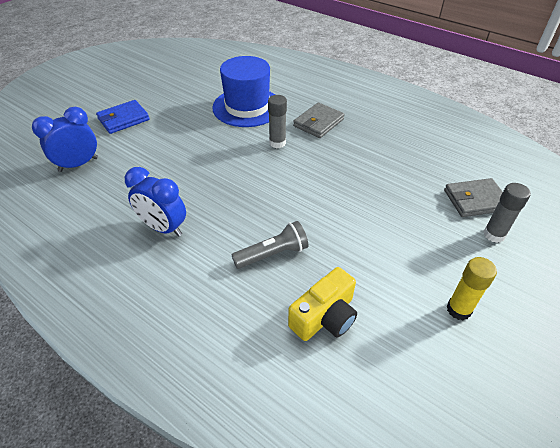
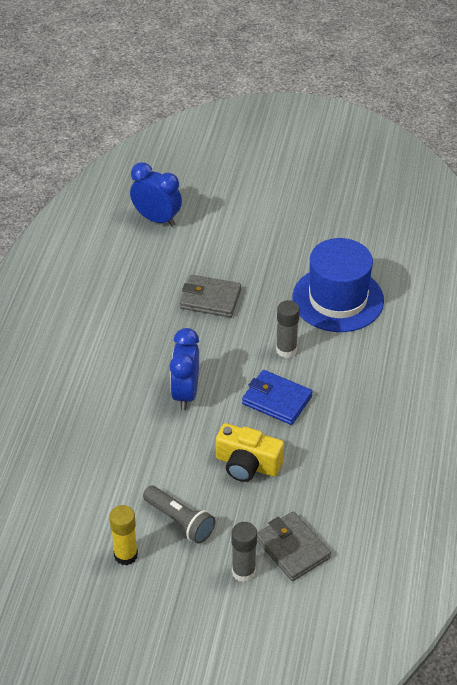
camera: 65 degrees right, 0 degrees up
blue wallet [96,100,150,134] -> blue wallet moved to [242,370,313,425]
blue clock [125,167,186,237] -> blue clock moved to [170,328,199,410]
grey flashlight [232,221,308,269] -> grey flashlight moved to [143,485,216,544]
yellow camera [288,267,357,341] -> yellow camera moved to [216,423,284,482]
grey wallet [293,103,345,138] -> grey wallet moved to [180,275,241,317]

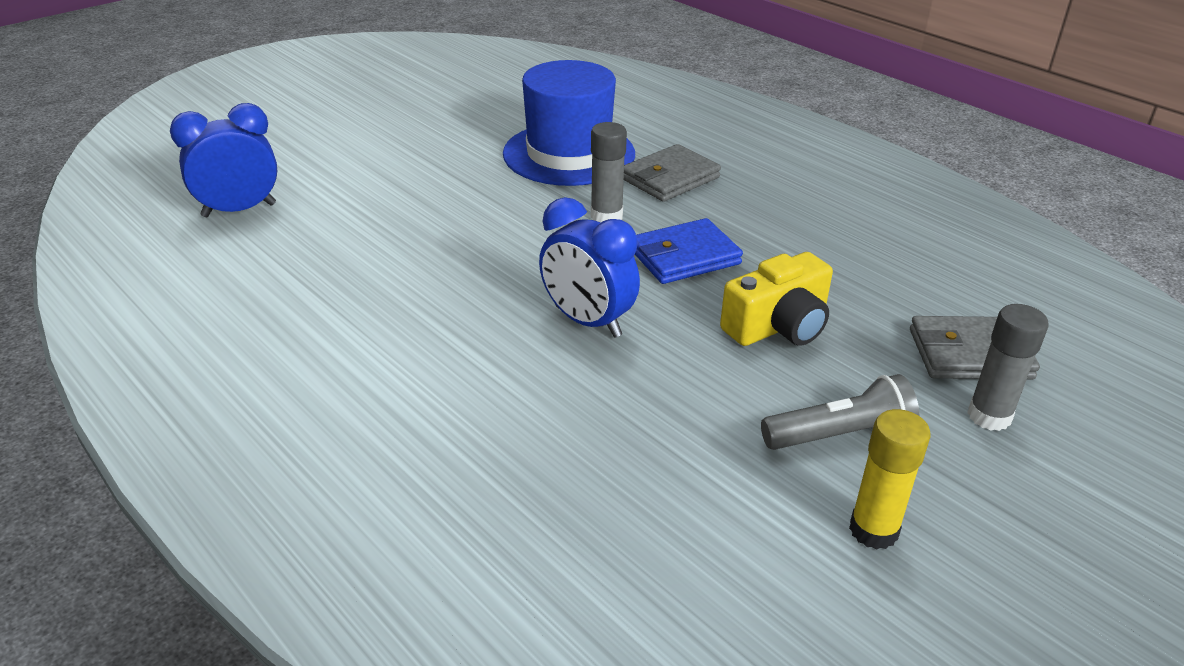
camera: 55 degrees left, 10 degrees down
grey wallet [180,275,241,317] -> grey wallet moved to [624,144,721,202]

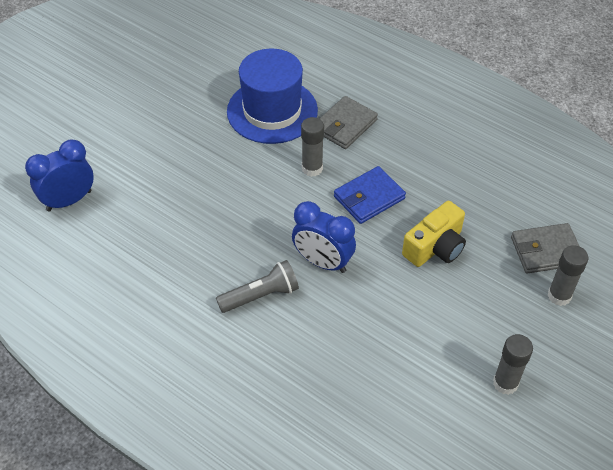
camera: 10 degrees left, 15 degrees up
grey flashlight [761,374,919,450] -> grey flashlight moved to [216,260,299,313]
yellow glue stick [849,409,931,550] -> grey glue stick [493,334,533,395]

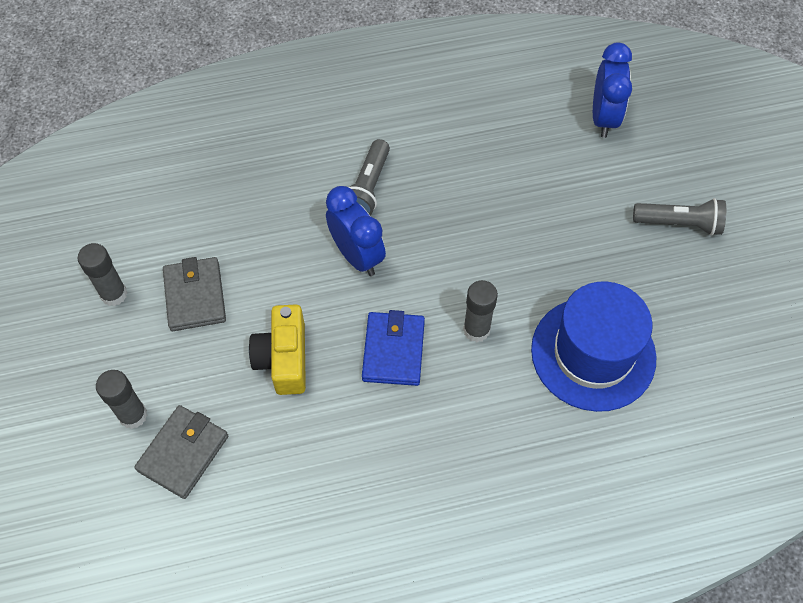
camera: 130 degrees right, 10 degrees up
blue clock [292,201,356,273] -> blue clock turned 75 degrees clockwise [326,186,386,276]
grey wallet [319,96,378,149] -> grey wallet moved to [163,257,226,331]
none -> grey flashlight [633,198,726,236]

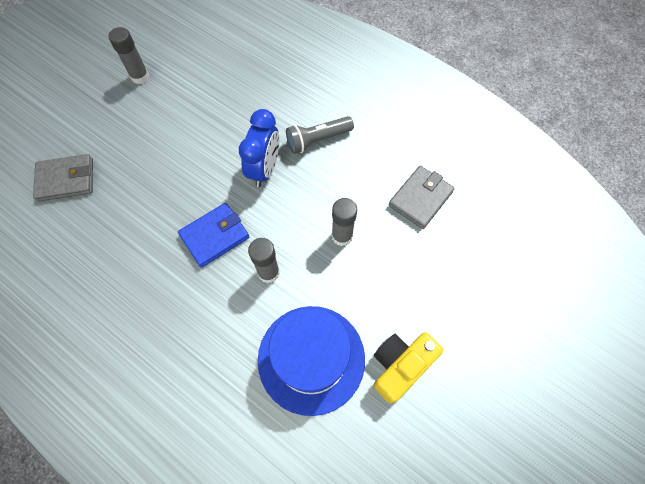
camera: 50 degrees right, 5 degrees up
grey glue stick [96,370,147,429] -> grey glue stick moved to [332,198,357,246]
grey wallet [163,257,226,331] -> grey wallet moved to [388,166,455,229]
yellow camera [249,304,306,395] -> yellow camera moved to [373,332,443,403]
blue clock [593,43,632,138] -> none
grey flashlight [633,198,726,236] -> none

